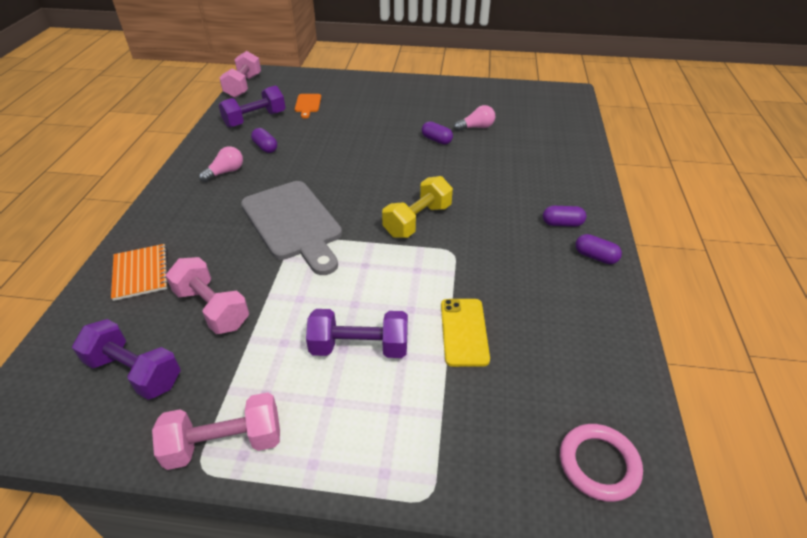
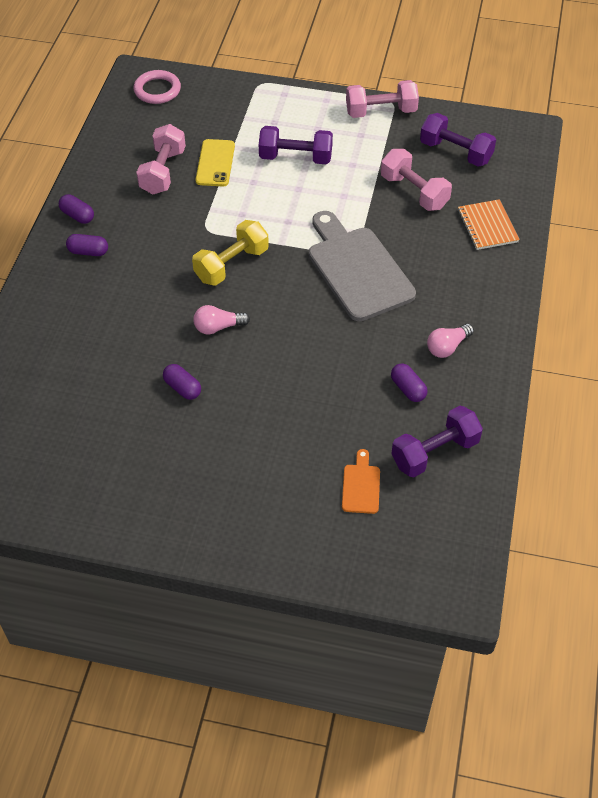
camera: 175 degrees left, 10 degrees up
pink dumbbell [220,51,261,98] -> pink dumbbell moved to [136,124,186,194]
pink light bulb [454,105,495,131] -> pink light bulb moved to [193,305,250,334]

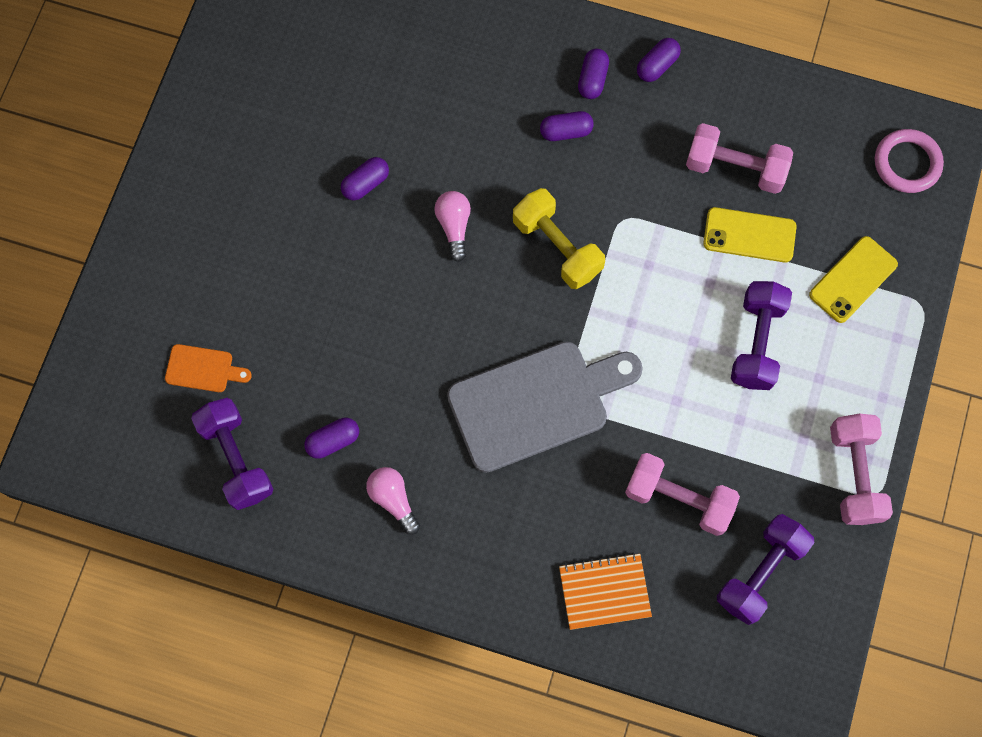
camera: 95 degrees right, 20 degrees up
pink dumbbell [381,149,452,211] -> pink dumbbell turned 60 degrees clockwise [625,453,740,536]
none -> purple capsule [540,111,594,141]
none -> yellow phone [809,236,898,323]

